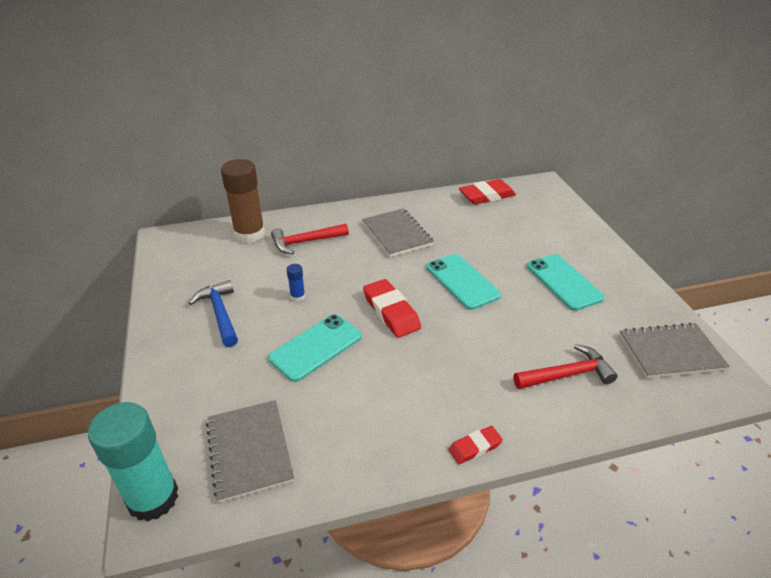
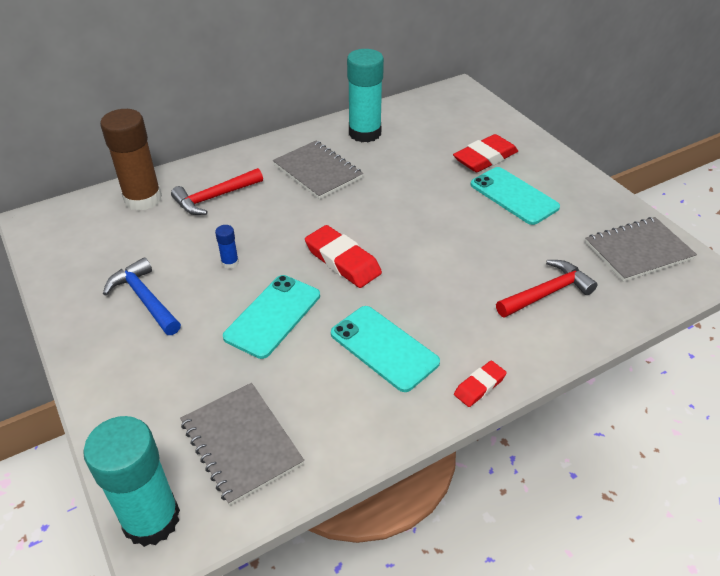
camera: 15 degrees left, 5 degrees up
turquoise phone [426,254,501,310] -> turquoise phone moved to [331,306,440,392]
red eraser [459,179,516,205] -> red eraser moved to [453,134,518,172]
none -> turquoise glue stick [347,49,384,143]

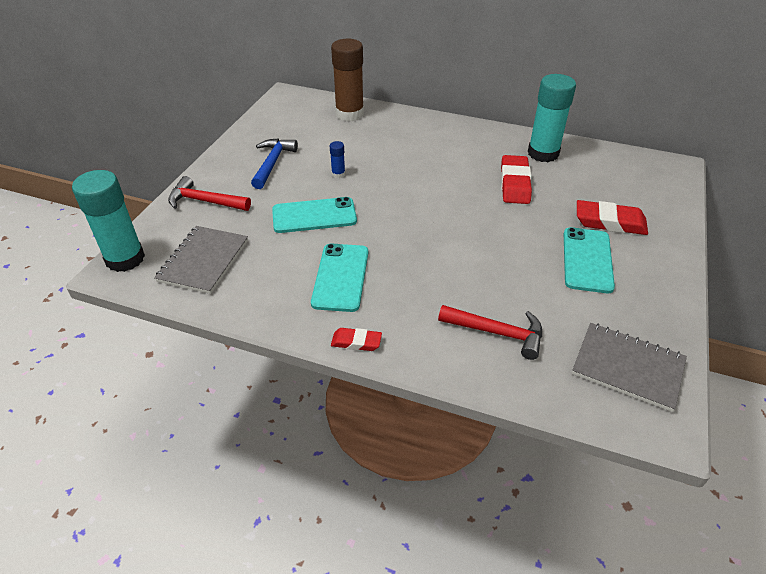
camera: 50 degrees right, 0 degrees up
red hammer [171,168,263,215] -> red hammer moved to [168,176,251,211]
grey notebook [273,141,363,199] -> none
red eraser [305,225,382,288] -> red eraser moved to [501,155,532,204]

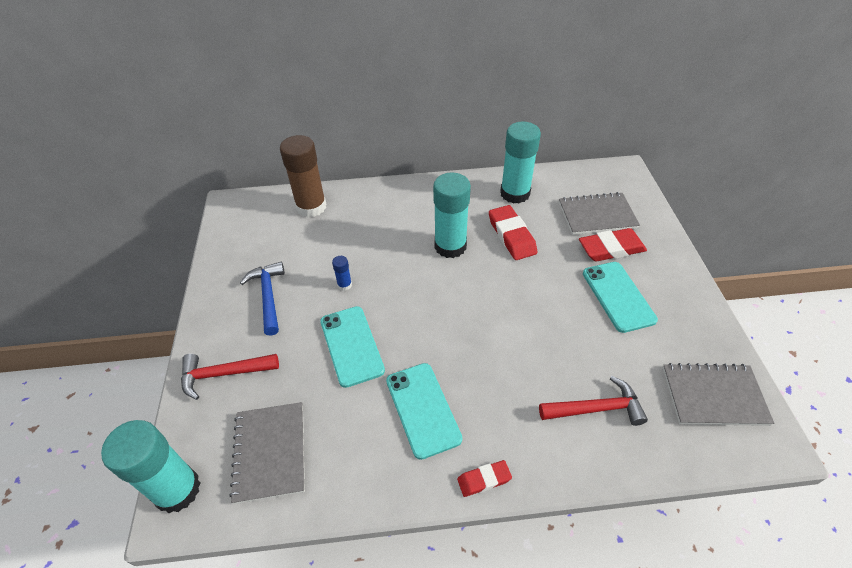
camera: 25 degrees left, 5 degrees up
turquoise phone [272,197,357,233] -> turquoise phone turned 75 degrees counterclockwise [320,306,385,388]
none -> turquoise glue stick [433,172,471,258]
none -> grey notebook [559,192,640,235]

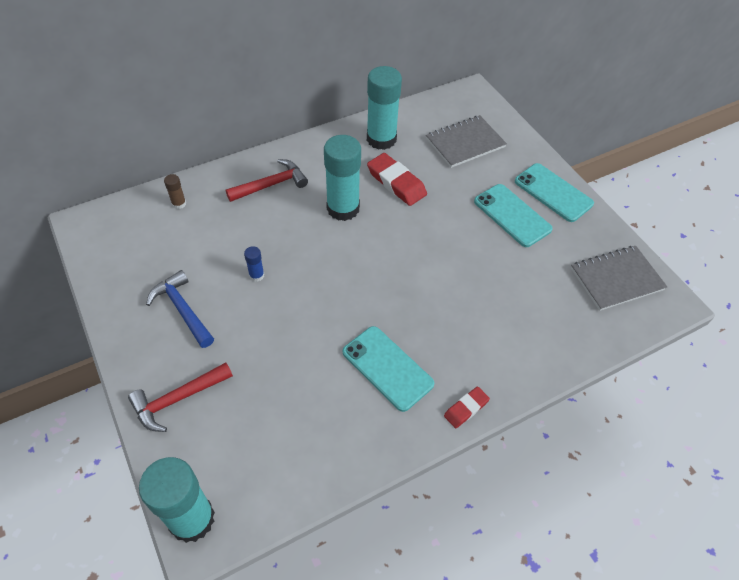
camera: 25 degrees left, 5 degrees up
grey notebook [229,402,305,504] -> none
brown glue stick [280,135,326,217] -> brown glue stick [164,174,186,209], size x0.42
turquoise phone [320,306,385,388] -> turquoise phone moved to [515,163,594,222]
red hammer [539,376,648,426] -> red hammer moved to [226,159,308,202]
red eraser [579,228,647,262] -> none

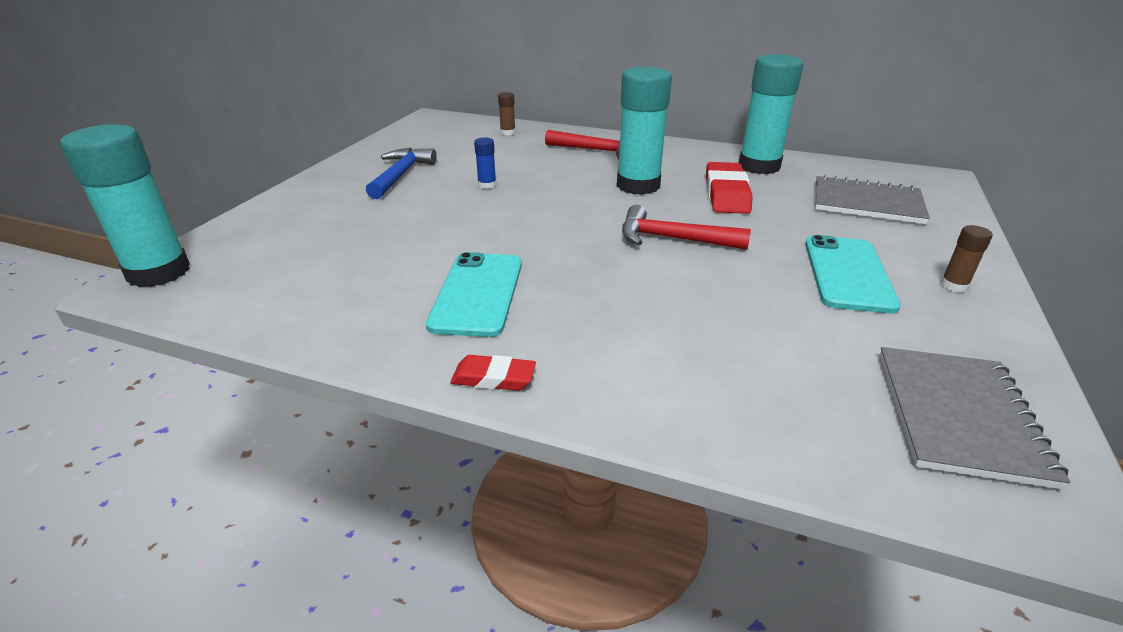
camera: 50 degrees right, 20 degrees down
red hammer [128,362,233,432] -> red hammer moved to [622,205,751,250]
turquoise phone [515,163,594,222] -> brown glue stick [940,225,993,292]
grey notebook [571,246,667,311] -> grey notebook turned 75 degrees clockwise [879,347,1070,489]

